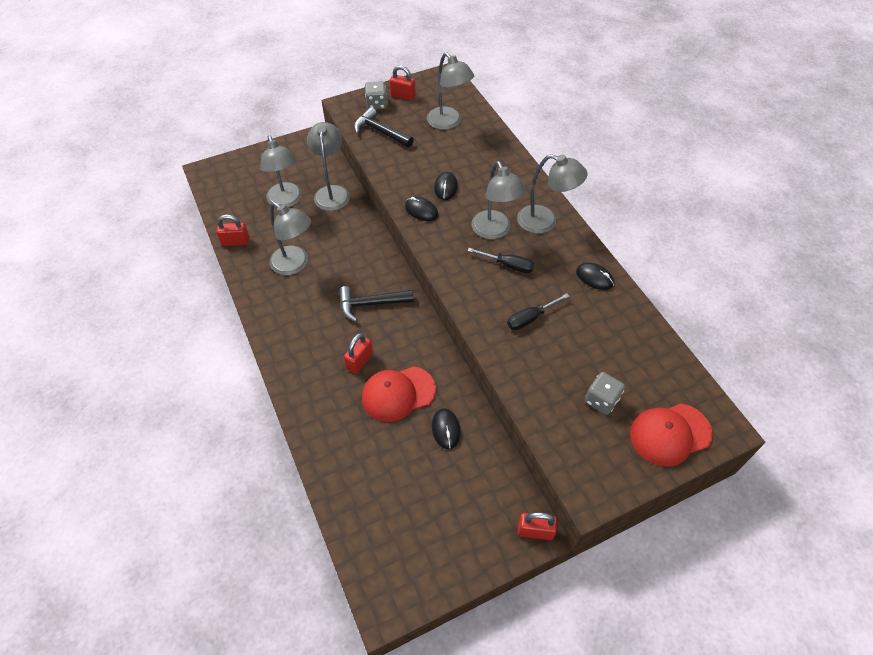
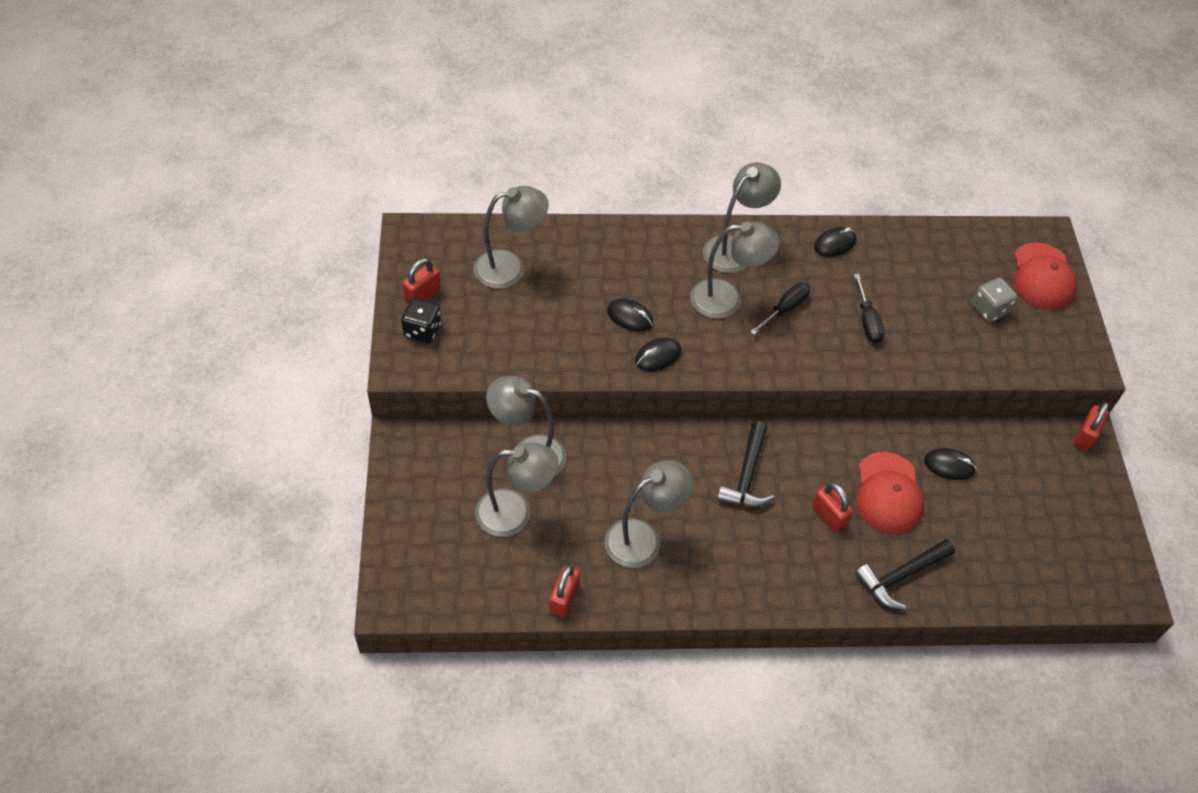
camera: 70 degrees left, 0 degrees up
black hammer [354,107,414,148] -> black hammer moved to [855,539,955,610]
grey dice [365,81,387,110] -> black dice [401,298,441,343]

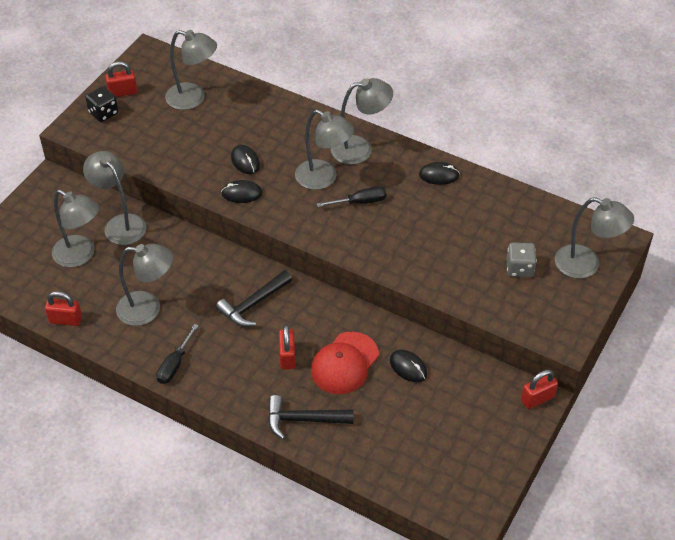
camera: 35 degrees right, 5 degrees down
red padlock [549,564,580,618] -> red padlock turned 45 degrees clockwise [45,291,82,326]
black screwdriver [854,274,885,344] -> black screwdriver moved to [157,324,199,384]
red cap [1013,242,1077,310] -> grey lamp [555,197,634,279]

